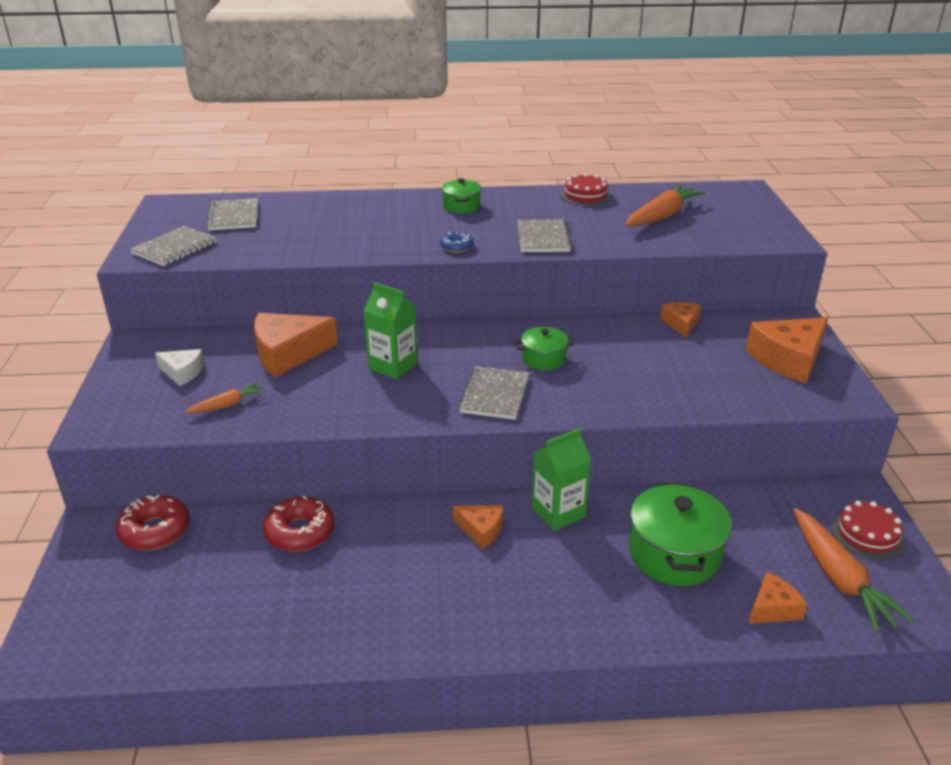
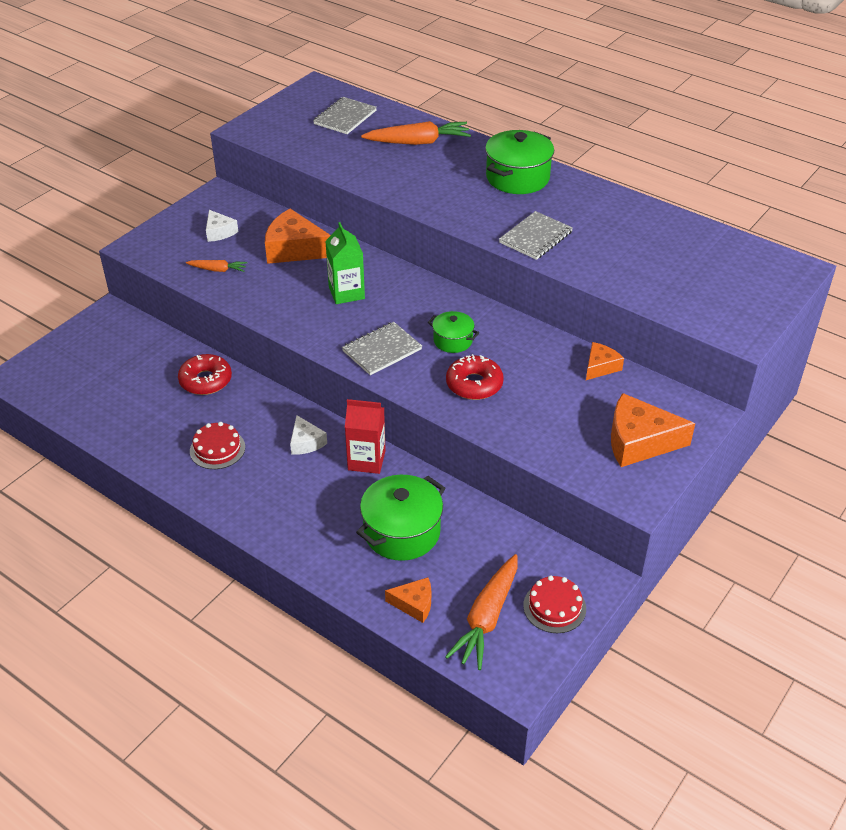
camera: 40 degrees right, 10 degrees up
red donut [116,495,190,550] -> red donut moved to [446,354,504,400]
grey notebook [130,226,217,266] -> none
blue donut [440,231,473,253] -> none
green pot [441,178,481,213] -> green pot [485,130,554,194], size x1.77
orange cheese [453,505,503,549] -> white cheese [290,415,327,455]
green carton [532,428,591,531] -> red carton [345,399,386,474]
red cake [561,173,611,206] -> red cake moved to [190,422,245,469]
orange carrot [625,185,706,226] -> orange carrot moved to [361,121,471,145]

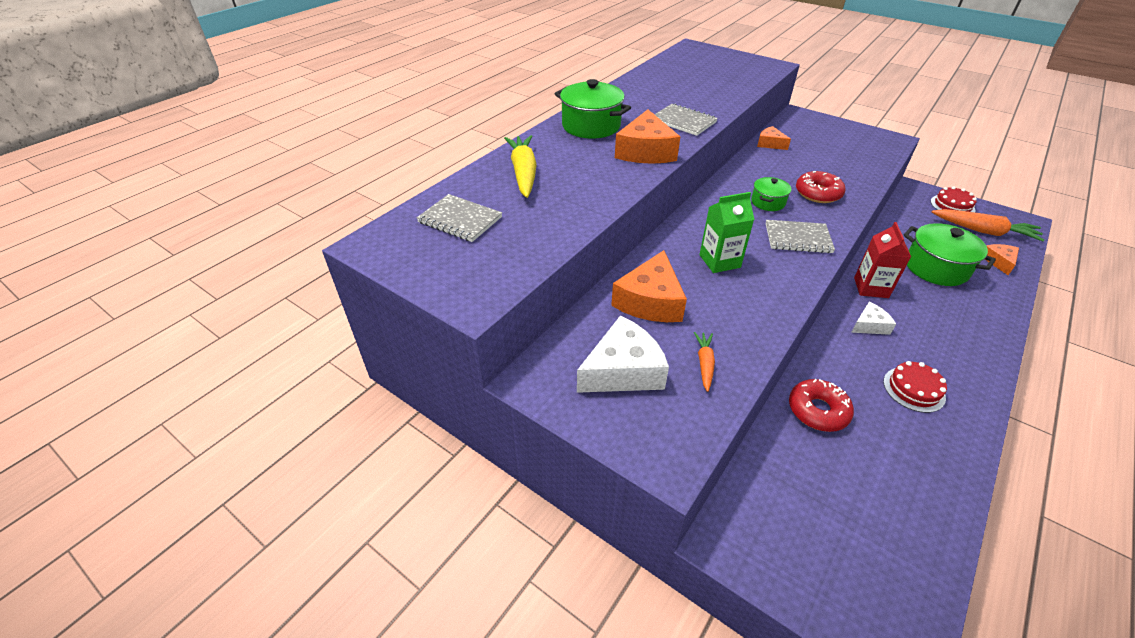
camera: 90 degrees left, 0 degrees up
white cheese [206,210,238,242] -> white cheese [577,316,669,393], size x1.82
grey notebook [342,322,422,375] -> grey notebook turned 45 degrees counterclockwise [766,220,835,253]
orange carrot [361,121,471,145] -> yellow carrot [504,135,537,198]
orange cheese [611,393,695,467] -> orange cheese moved to [615,109,680,164]

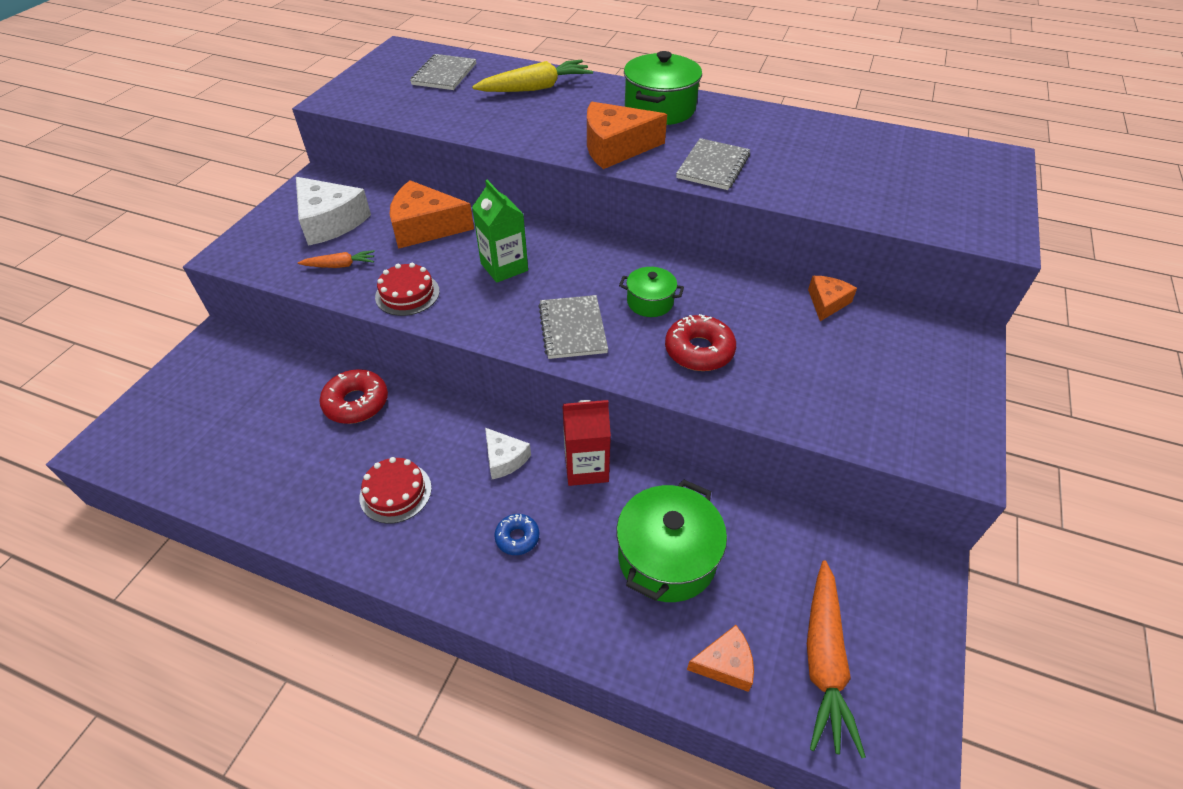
camera: 75 degrees right, 5 degrees up
red cake [931,186,977,212] -> red cake moved to [375,263,440,316]
none -> blue donut [494,514,539,555]

